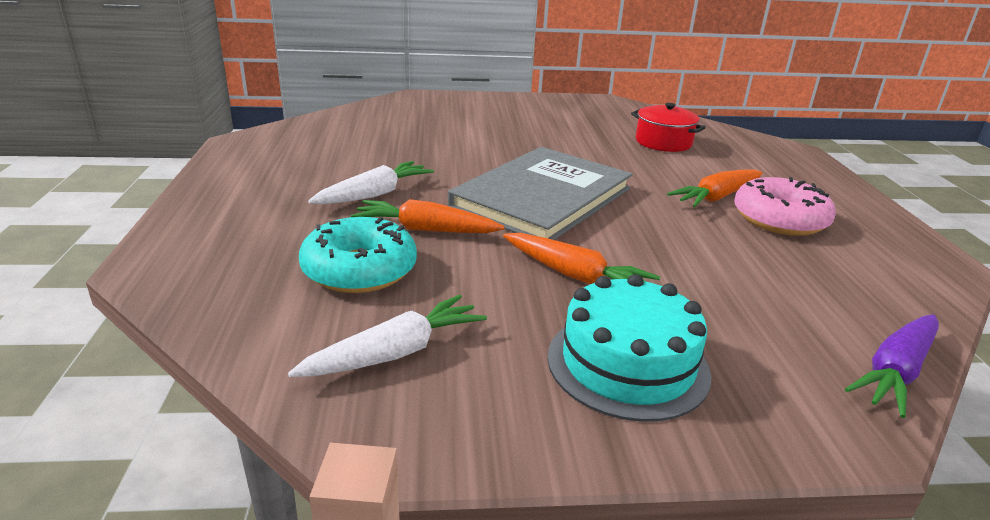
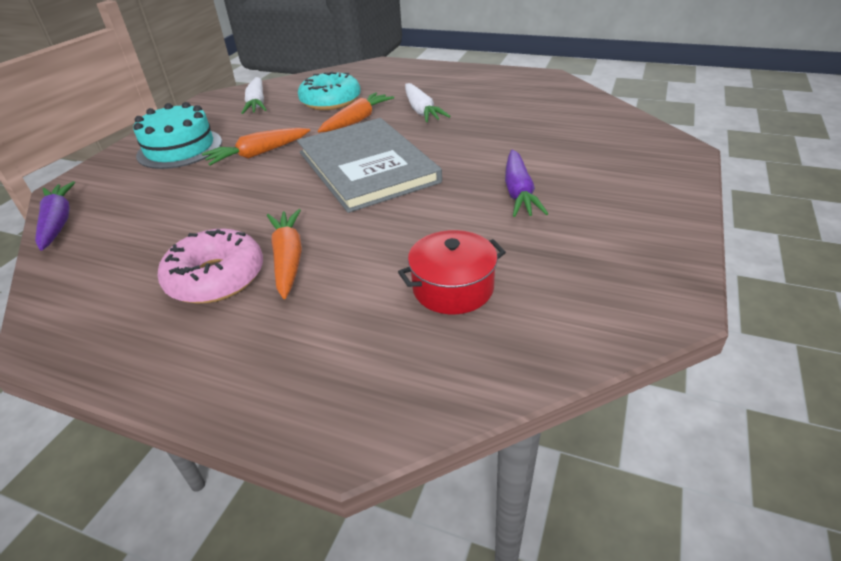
camera: 120 degrees right, 10 degrees up
none -> purple carrot [505,150,548,217]

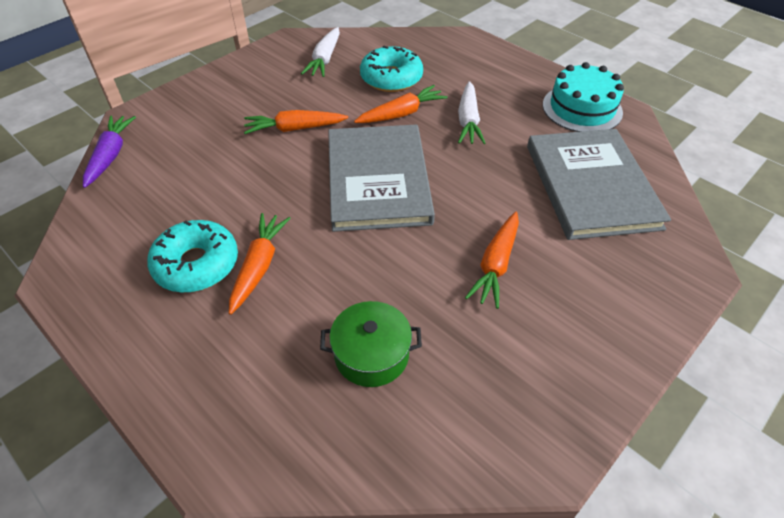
camera: 20 degrees right, 10 degrees up
turquoise cake [133,102,222,169] -> turquoise cake moved to [543,62,624,132]
pink donut [158,228,263,304] -> turquoise donut [147,220,238,292]
red pot [398,230,506,314] -> green pot [320,301,422,387]
purple carrot [505,150,548,217] -> orange carrot [465,212,519,309]
none -> grey book [527,129,671,240]

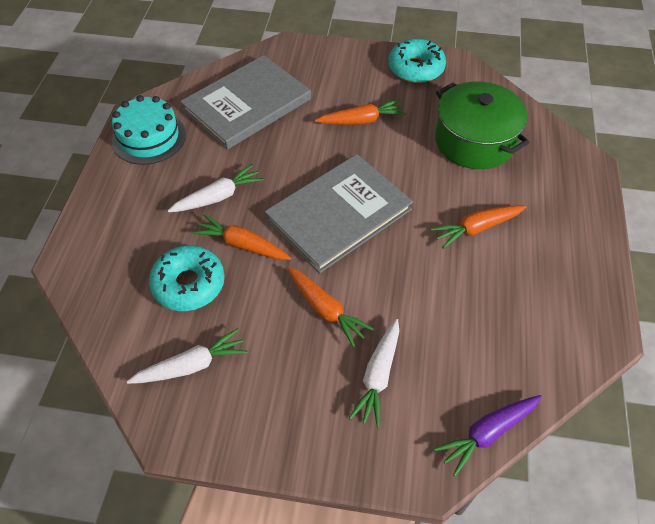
camera: 125 degrees left, 5 degrees up
turquoise donut [147,220,238,292] -> turquoise donut moved to [388,39,446,83]
green pot [320,301,422,387] -> green pot [435,81,530,169], size x1.67
none -> white carrot [349,319,399,428]

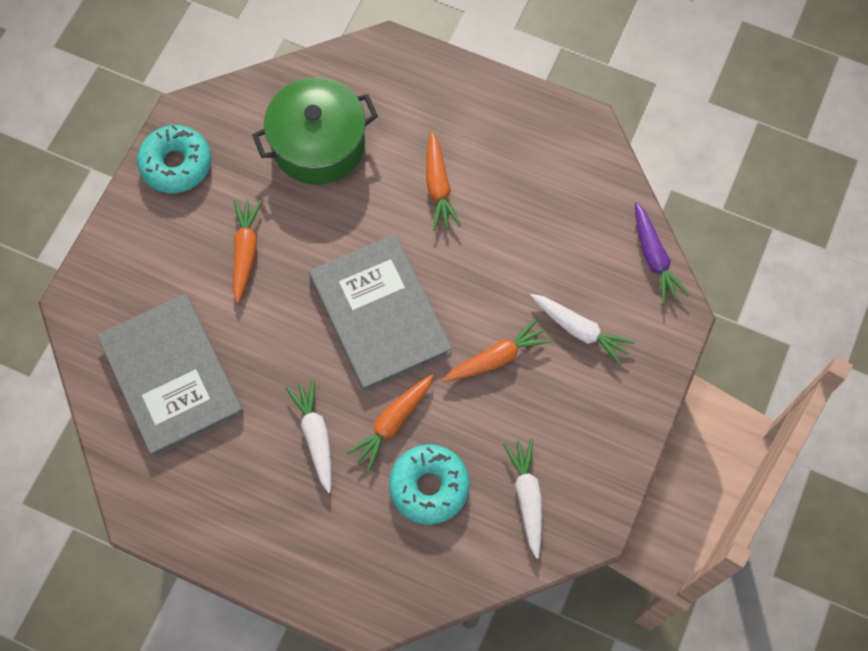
camera: 75 degrees left, 15 degrees up
turquoise cake [112,95,186,165] -> none

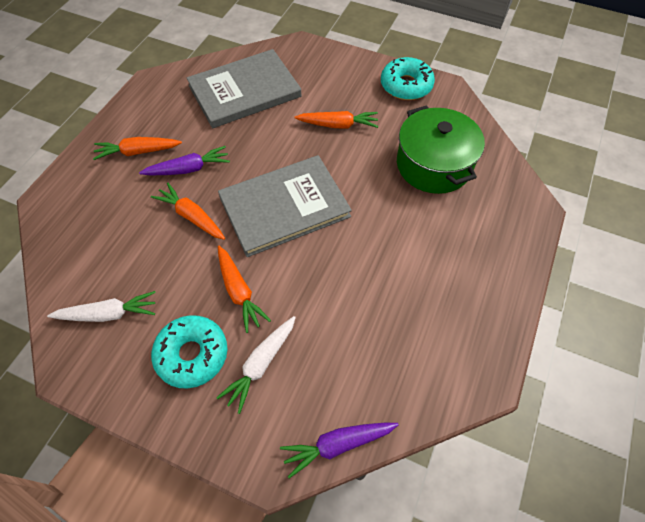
camera: 90 degrees right, 10 degrees down
white carrot [286,379,332,493] -> purple carrot [139,146,230,175]
turquoise donut [389,444,470,525] -> turquoise donut moved to [151,315,227,388]
orange carrot [426,131,461,231] -> orange carrot moved to [93,137,182,160]

